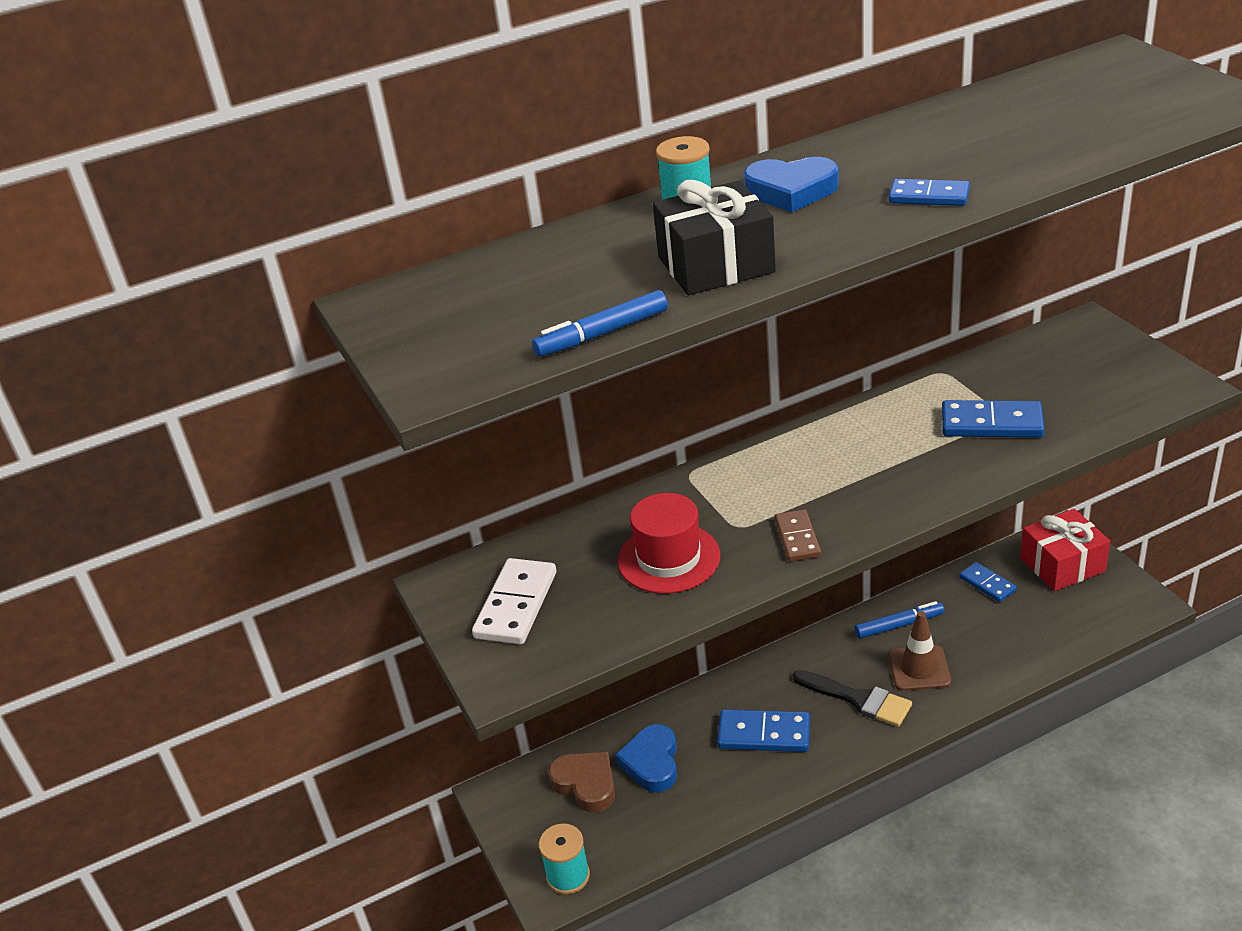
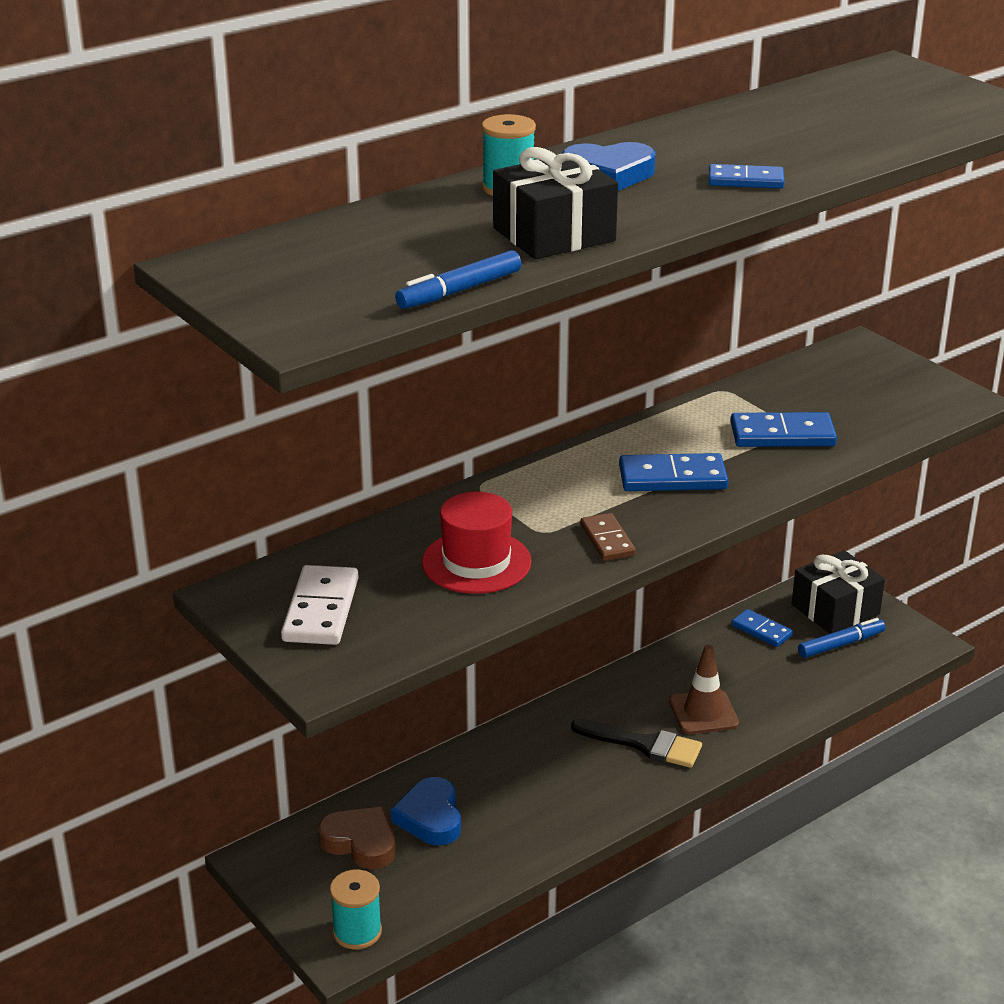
camera: 15 degrees left, 5 degrees down
blue domino [717,709,810,752] -> blue domino moved to [619,453,728,491]
blue marker [854,601,944,639] -> blue marker moved to [798,618,885,658]
red gift [1020,509,1110,591] -> black gift [792,550,885,634]

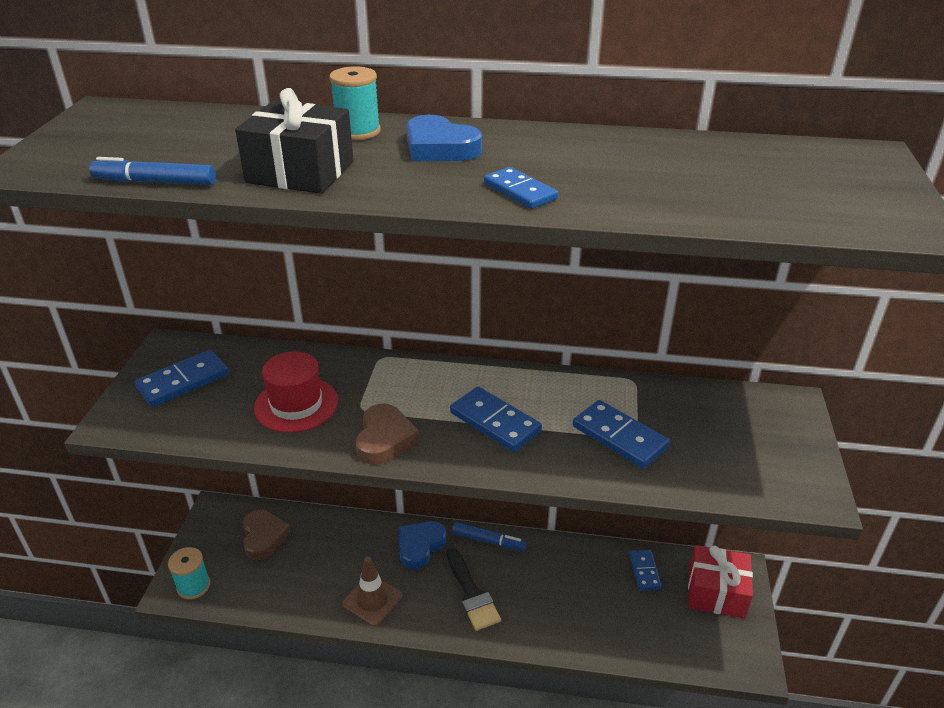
camera: 45 degrees right, 5 degrees up
white domino [281,565,359,645] -> blue domino [135,350,229,407]
blue heart [391,777,461,845] -> blue heart moved to [399,521,446,569]
brown domino [580,513,636,561] -> brown heart [356,404,419,465]
brown traffic cone [669,644,739,734] -> brown traffic cone moved to [342,557,402,626]
black gift [792,550,885,634] -> red gift [688,545,753,619]
blue marker [798,618,885,658] -> blue marker moved to [452,522,526,551]

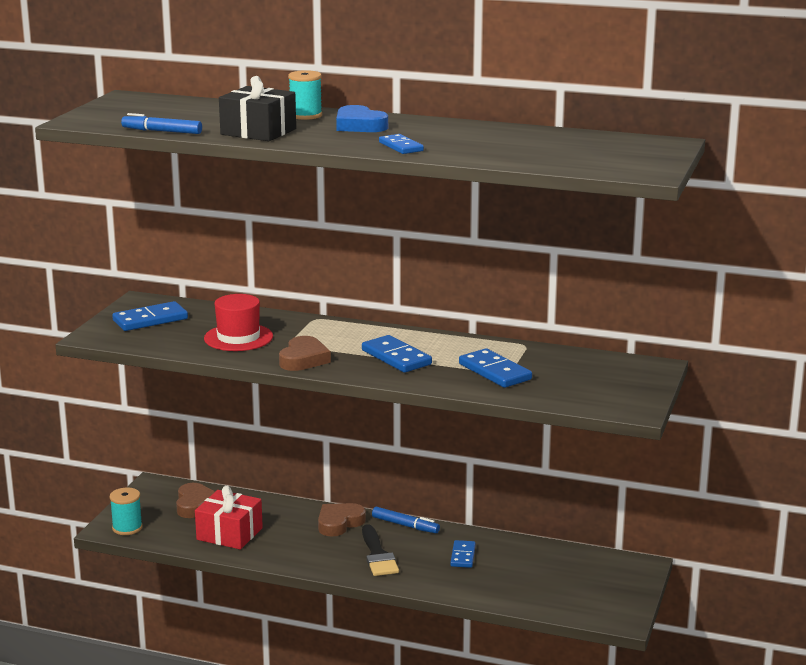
camera: 10 degrees right, 15 degrees down
brown traffic cone [342,557,402,626] -> none
blue heart [399,521,446,569] -> brown heart [318,503,366,537]
blue domino [630,550,662,590] -> blue domino moved to [450,540,476,568]
red gift [688,545,753,619] -> red gift moved to [195,486,263,550]

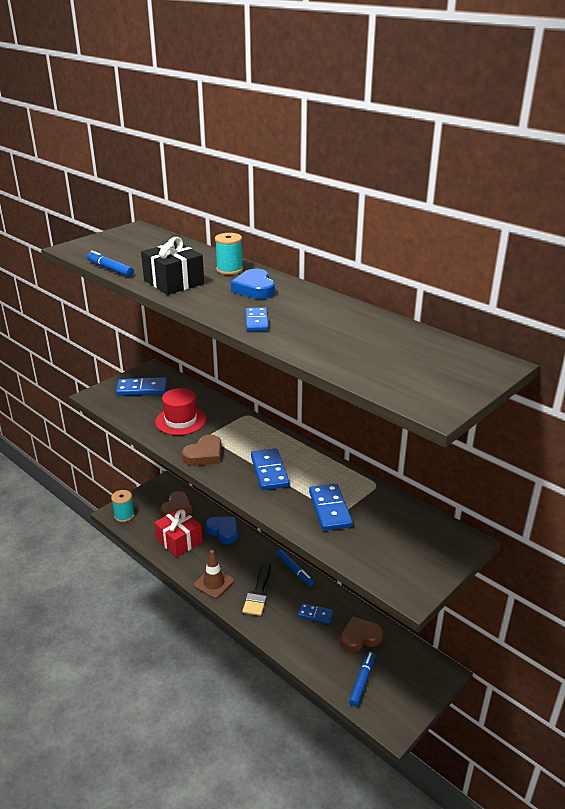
camera: 25 degrees right, 10 degrees up
brown heart [318,503,366,537] -> brown heart moved to [340,616,383,652]
blue domino [450,540,476,568] -> blue domino turned 75 degrees clockwise [298,603,333,624]
none -> brown traffic cone [194,550,234,599]
none -> blue heart [205,517,238,544]
none -> blue marker [349,651,375,706]

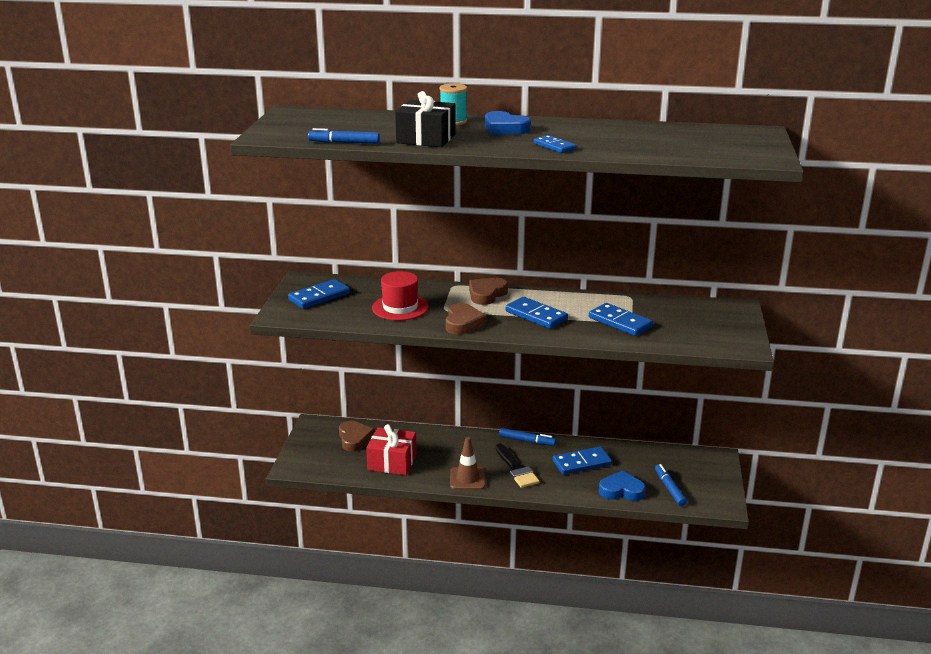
camera: 35 degrees left, 5 degrees down
turquoise spool [111,490,134,522] -> none
blue heart [205,517,238,544] -> blue heart moved to [599,471,646,501]
blue domino [298,603,333,624] -> blue domino [553,447,612,475], size x1.57
brown heart [340,616,383,652] -> brown heart moved to [469,278,508,305]

